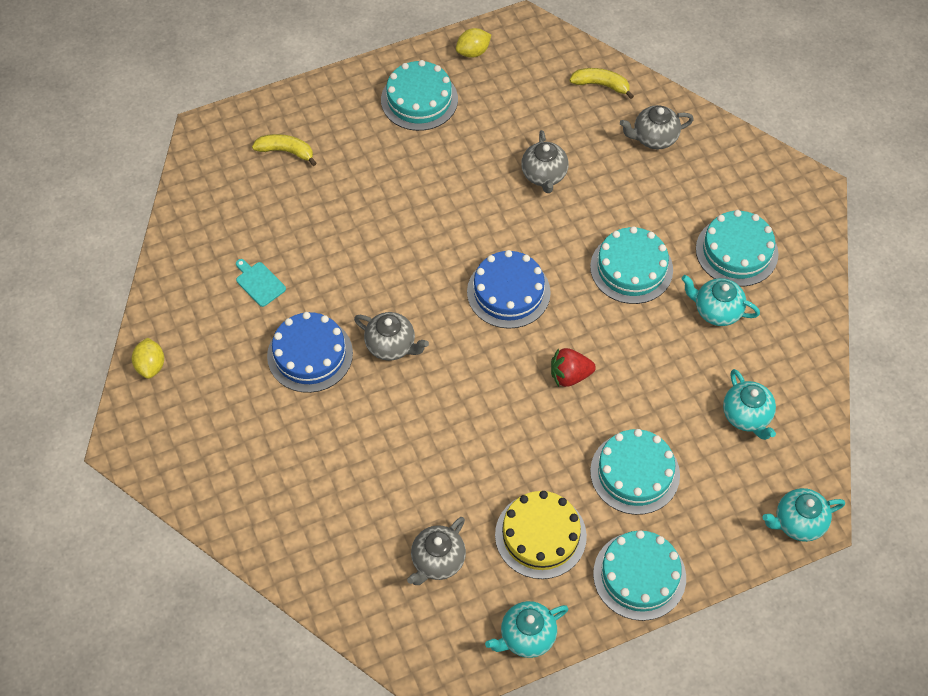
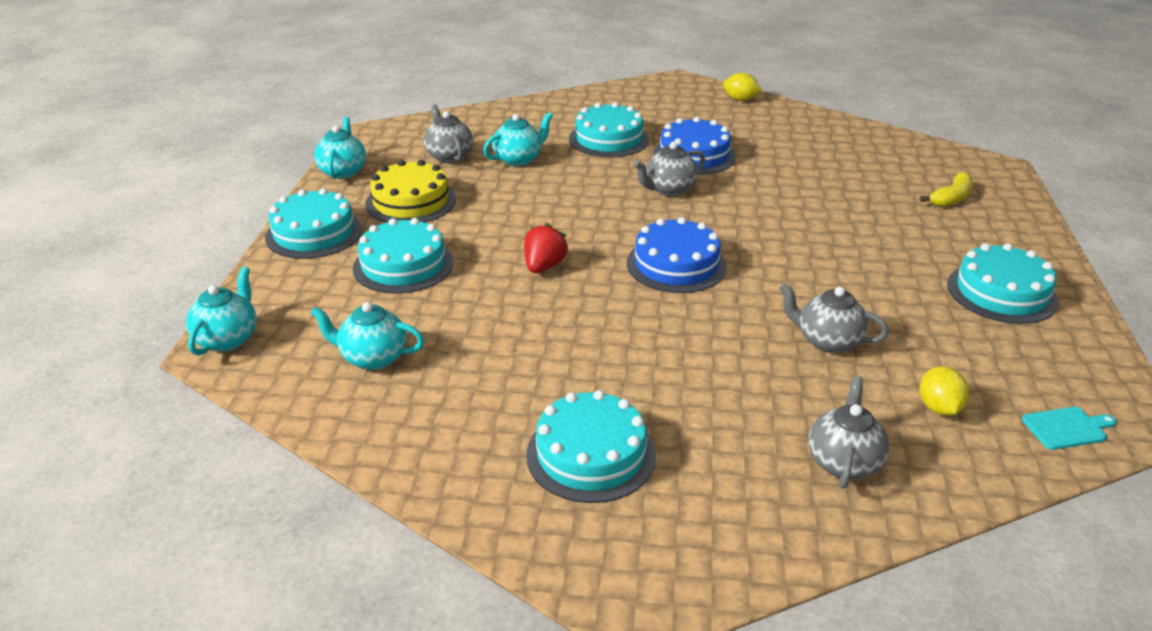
camera: 120 degrees right, 25 degrees down
turquoise cutting board [236,259,286,307] -> turquoise cutting board moved to [1022,407,1116,450]
yellow lemon [456,28,491,58] -> yellow lemon moved to [920,366,969,416]
yellow banana [569,68,634,99] -> none
turquoise cake [590,226,673,304] -> turquoise cake moved to [569,102,649,157]
turquoise teapot [681,275,760,326] -> turquoise teapot moved to [483,112,553,166]

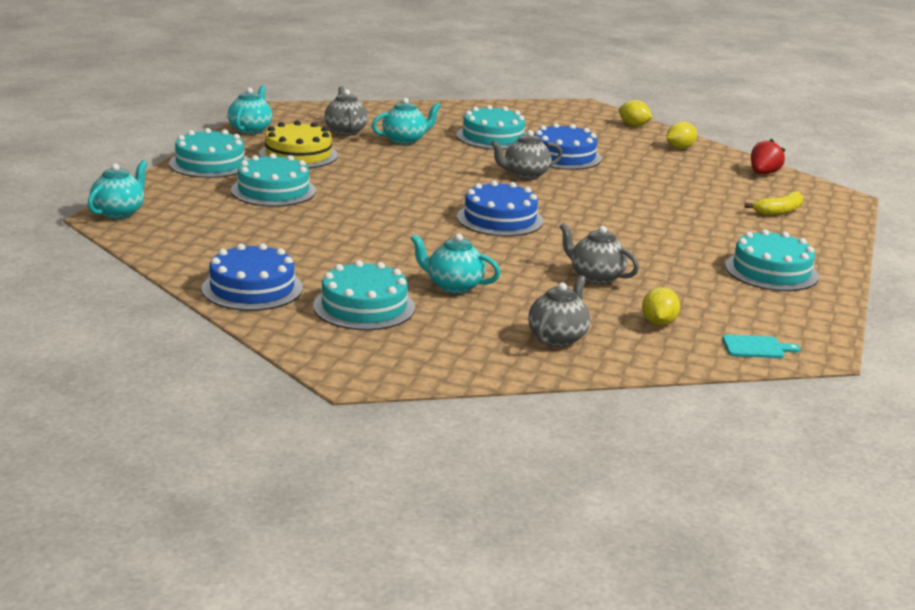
camera: 10 degrees right, 10 degrees down
turquoise teapot [311,302,424,370] -> turquoise teapot moved to [410,233,500,294]
red strawberry [524,223,569,273] -> red strawberry moved to [751,139,785,174]
none -> blue cake [202,243,303,311]
none -> yellow lemon [666,122,697,149]

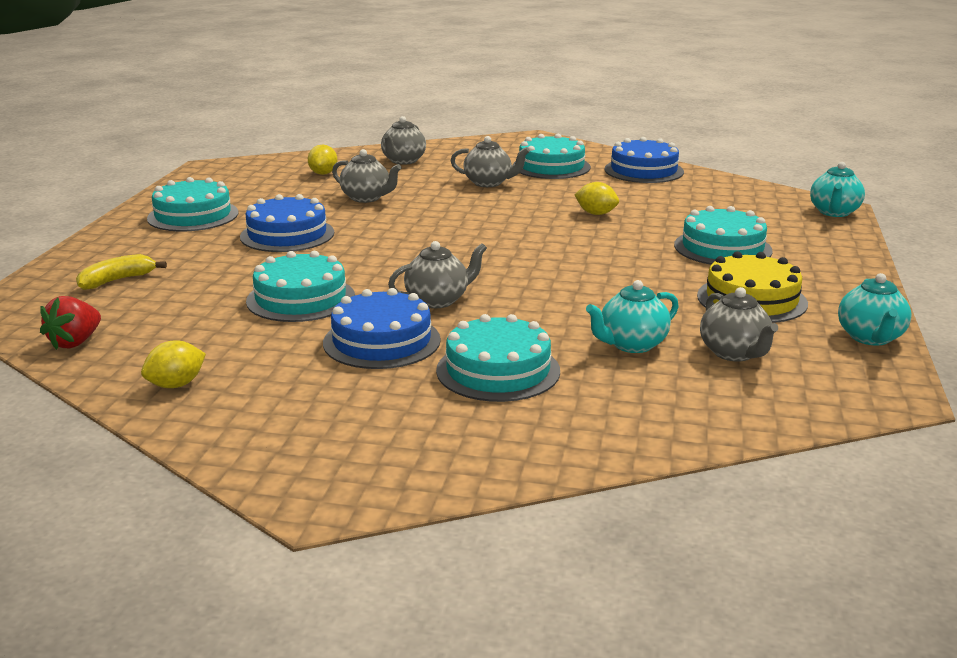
camera: 175 degrees right, 0 degrees up
turquoise cake [169,128,250,178] -> turquoise cake moved to [246,251,355,322]
turquoise teapot [410,233,500,294] -> grey teapot [450,136,530,187]
blue cake [457,180,543,236] -> blue cake moved to [240,194,334,252]
yellow lemon [619,100,653,126] -> yellow lemon moved to [575,182,619,215]
turquoise cutting board [723,335,801,358] -> none

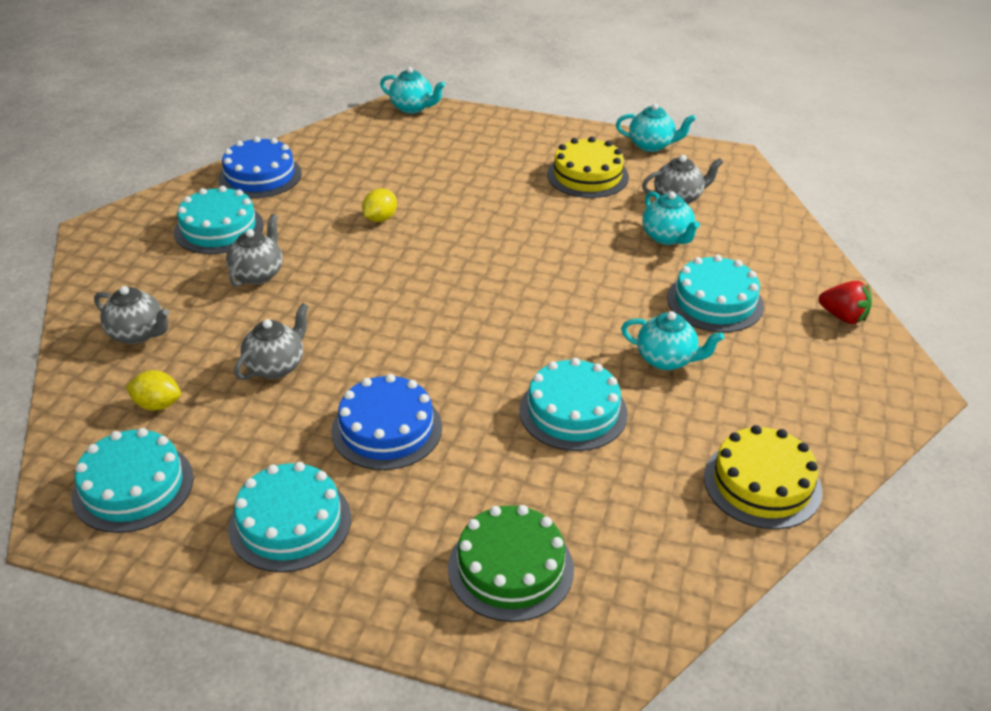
camera: 85 degrees left, 15 degrees up
red strawberry [40,296,101,350] -> red strawberry moved to [819,281,872,324]
yellow banana [76,254,167,290] -> green cake [448,505,574,622]
yellow lemon [141,340,206,388] -> yellow cake [704,425,822,529]
blue cake [323,288,441,369] -> turquoise teapot [621,311,724,370]
grey teapot [388,241,487,308] -> none
turquoise cake [674,206,773,265] -> turquoise cake moved to [72,428,194,533]

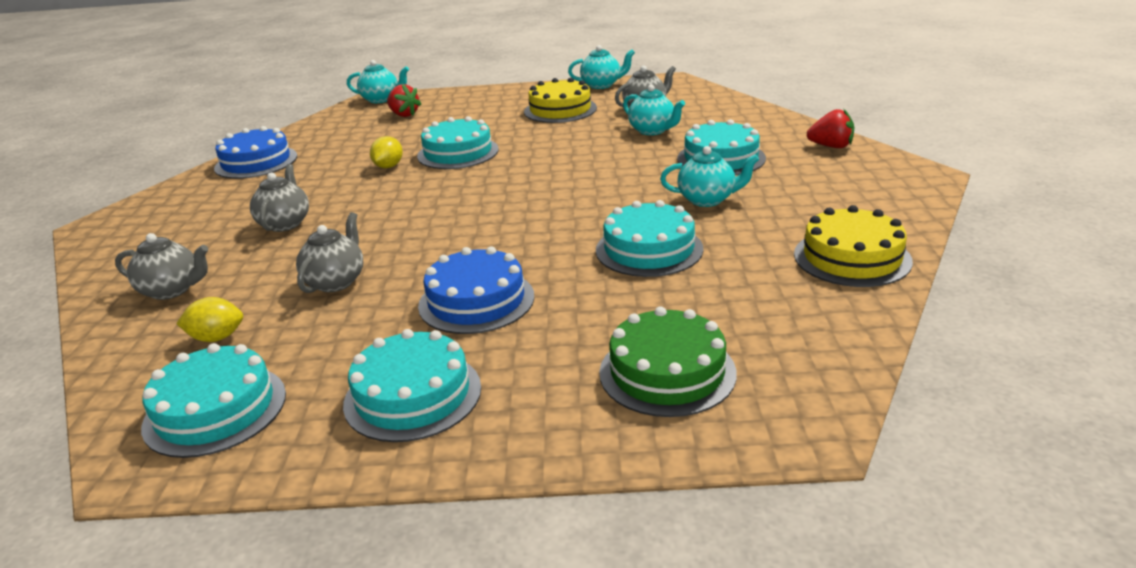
camera: 15 degrees left, 10 degrees down
turquoise cake [174,186,264,254] -> turquoise cake moved to [417,116,499,169]
none -> red strawberry [387,84,421,117]

